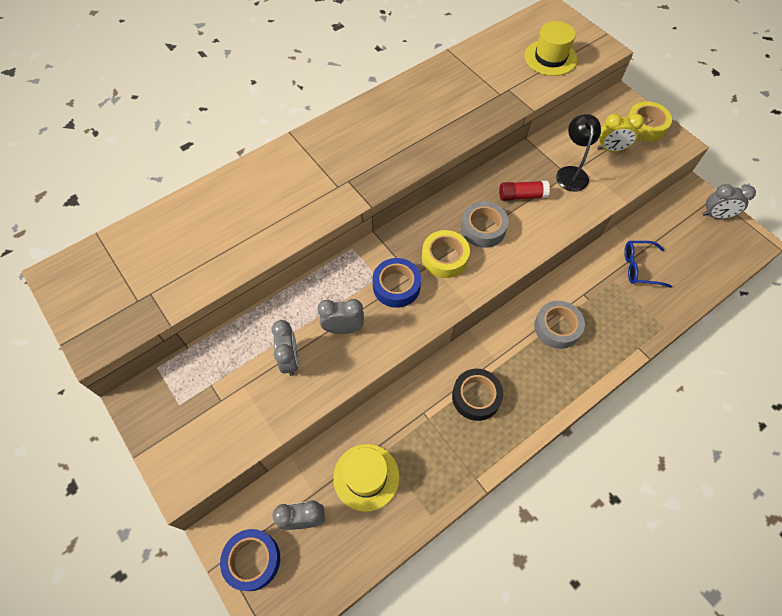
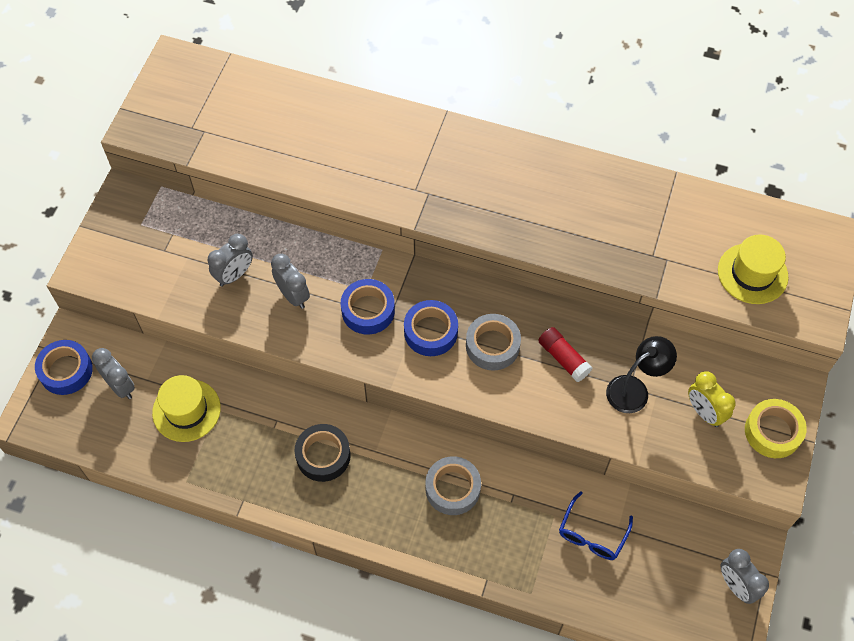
camera: 55 degrees right, 0 degrees up
yellow tape [422,230,470,278] -> blue tape [404,300,458,356]
blue glasses [624,241,672,288] -> blue glasses turned 120 degrees counterclockwise [559,491,633,560]

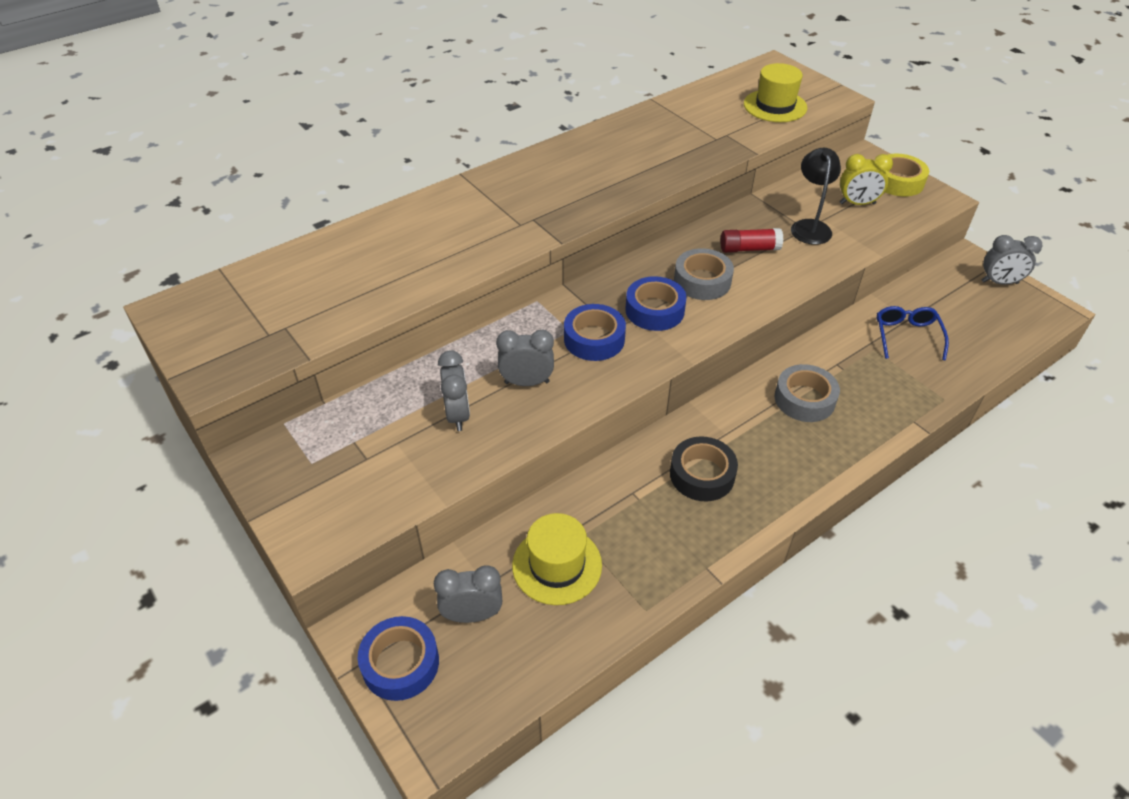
camera: 55 degrees left, 15 degrees down
blue glasses [559,491,633,560] -> blue glasses turned 150 degrees counterclockwise [876,306,949,360]

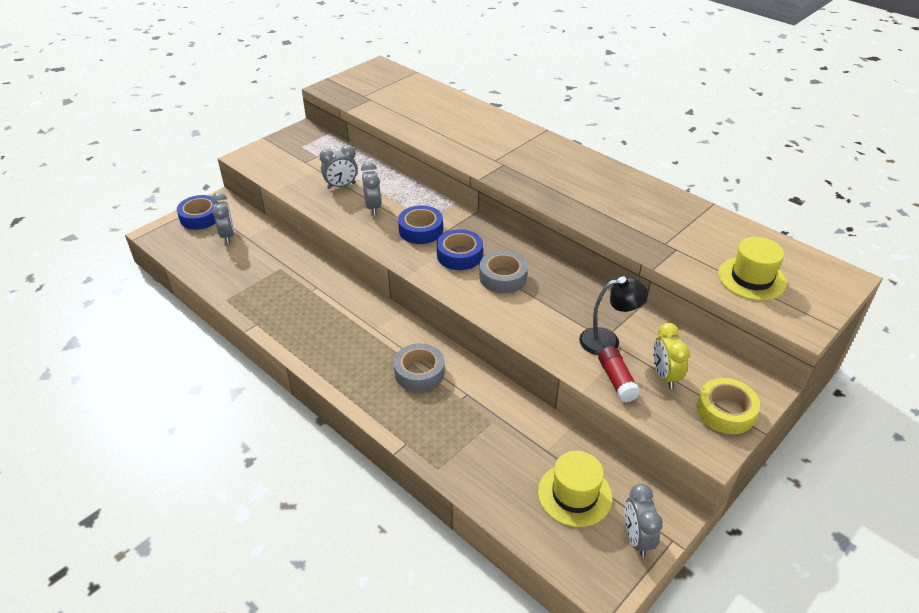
camera: 80 degrees right, 5 degrees down
yellow hat [512,513,602,605] -> yellow hat moved to [538,451,612,527]
black tape [670,436,738,501] -> none
red glue stick [721,228,783,253] -> red glue stick moved to [598,346,640,402]
blue glasses [876,306,949,360] -> none

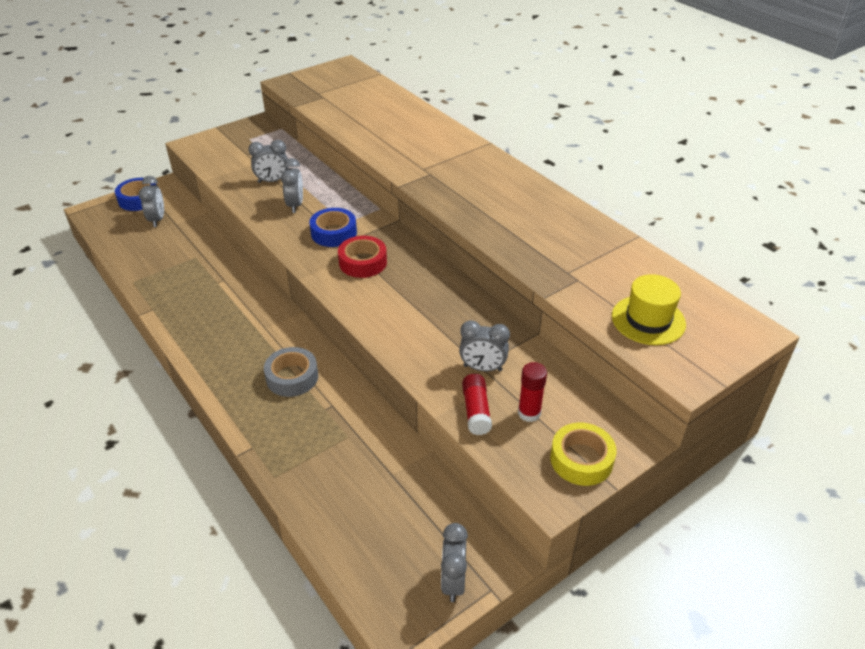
camera: 10 degrees right, 0 degrees up
blue tape [437,229,483,270] -> red tape [338,236,387,278]
grey tape [479,250,528,293] -> none
yellow hat [538,451,612,527] -> none
black lamp [579,276,648,355] -> grey clock [459,320,510,371]
yellow clock [653,323,690,389] -> red glue stick [518,362,547,422]

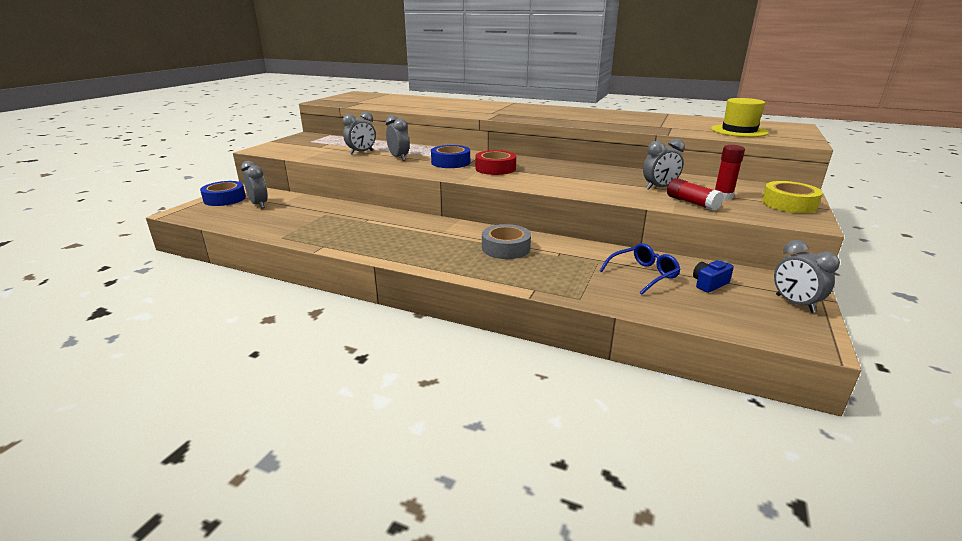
camera: 30 degrees left, 15 degrees down
none -> blue glasses [599,243,681,295]
none -> blue camera [693,260,734,293]

